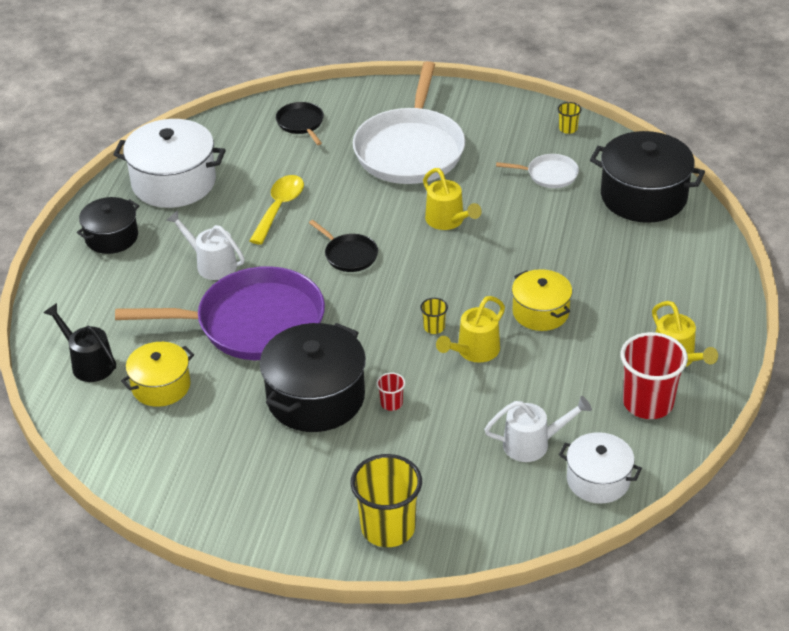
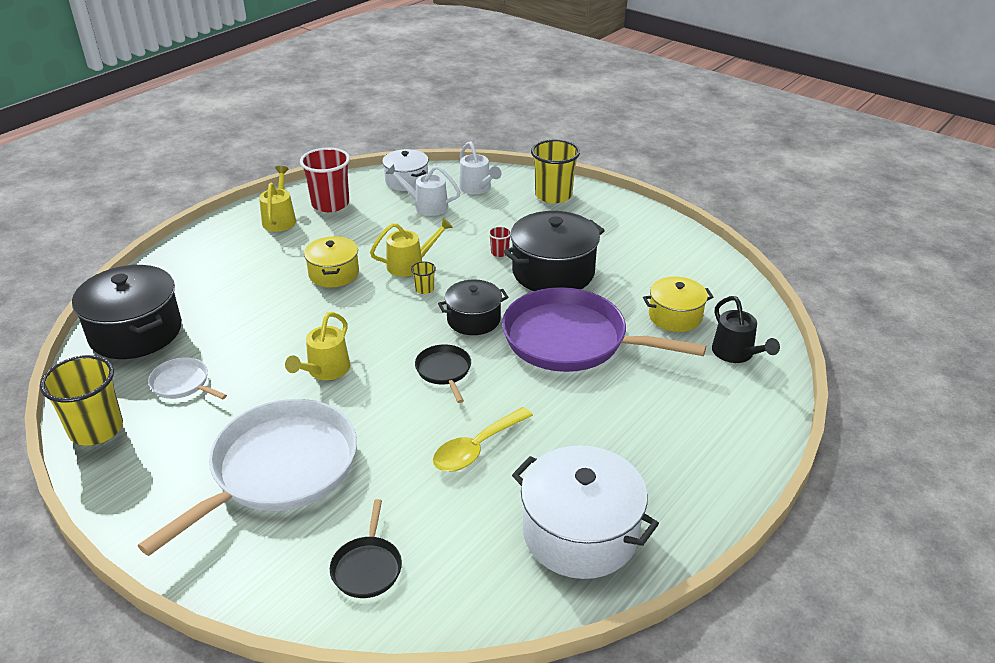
camera: 155 degrees left, 5 degrees down
black pot [77,197,139,254] -> black pot moved to [438,279,509,335]
white watering can [166,210,245,280] -> white watering can moved to [459,141,502,194]
yellow watering can [423,168,482,230] -> yellow watering can turned 150 degrees counterclockwise [285,312,350,380]
yellow cup [558,102,582,134] -> yellow cup [40,355,123,446], size x2.25

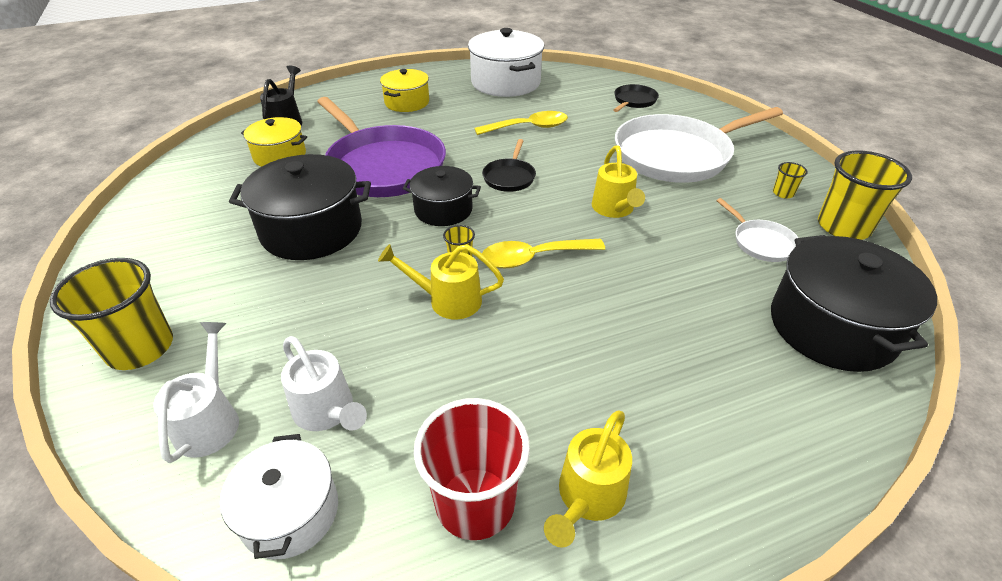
camera: 150 degrees left, 5 degrees up
yellow watering can [285,312,350,380] -> yellow watering can turned 120 degrees clockwise [592,145,645,218]
yellow pot [304,236,359,287] -> yellow pot moved to [380,69,429,112]
red cup [488,226,511,257] -> none
none -> yellow spoon [482,239,605,268]
none -> yellow cup [773,162,808,198]

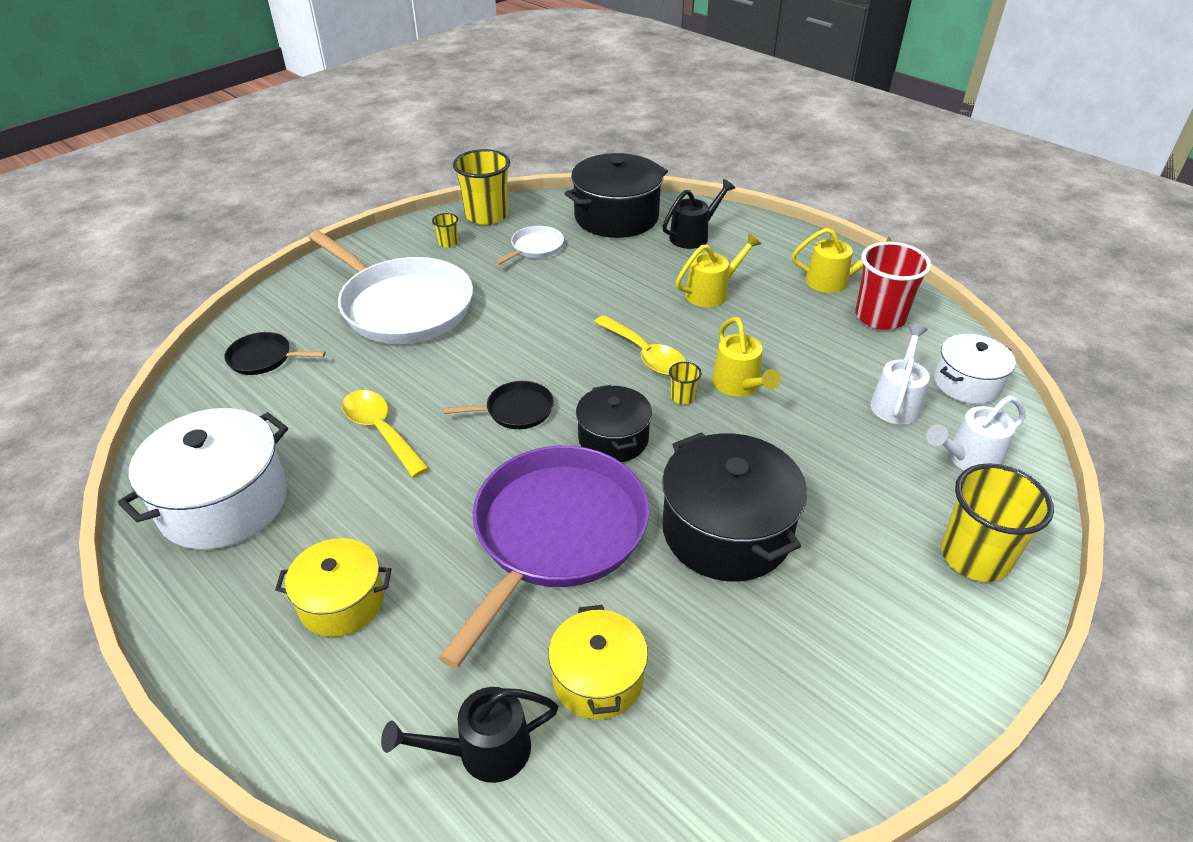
camera: 115 degrees left, 0 degrees up
yellow watering can [592,145,645,218] -> yellow watering can moved to [676,233,761,308]
none -> black watering can [662,179,735,249]

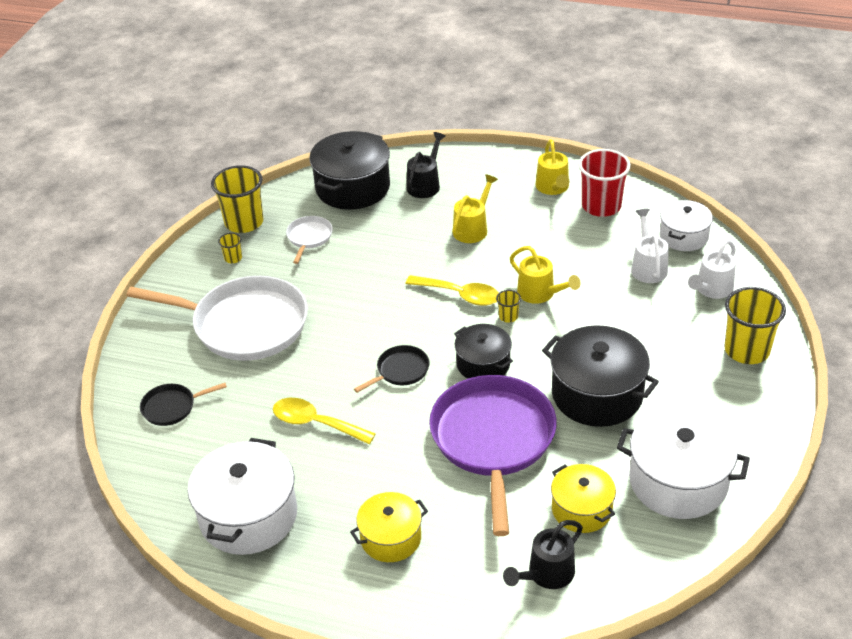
camera: 25 degrees left, 0 degrees up
yellow watering can [792,228,893,293] -> yellow watering can turned 105 degrees clockwise [536,139,569,195]
none -> white pot [617,408,750,519]

